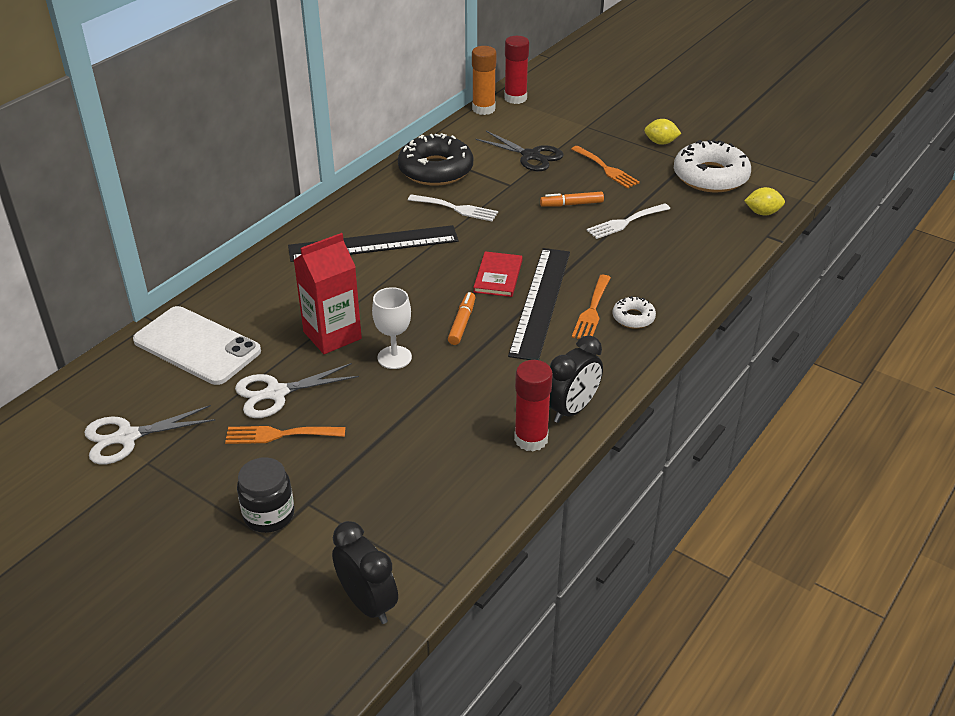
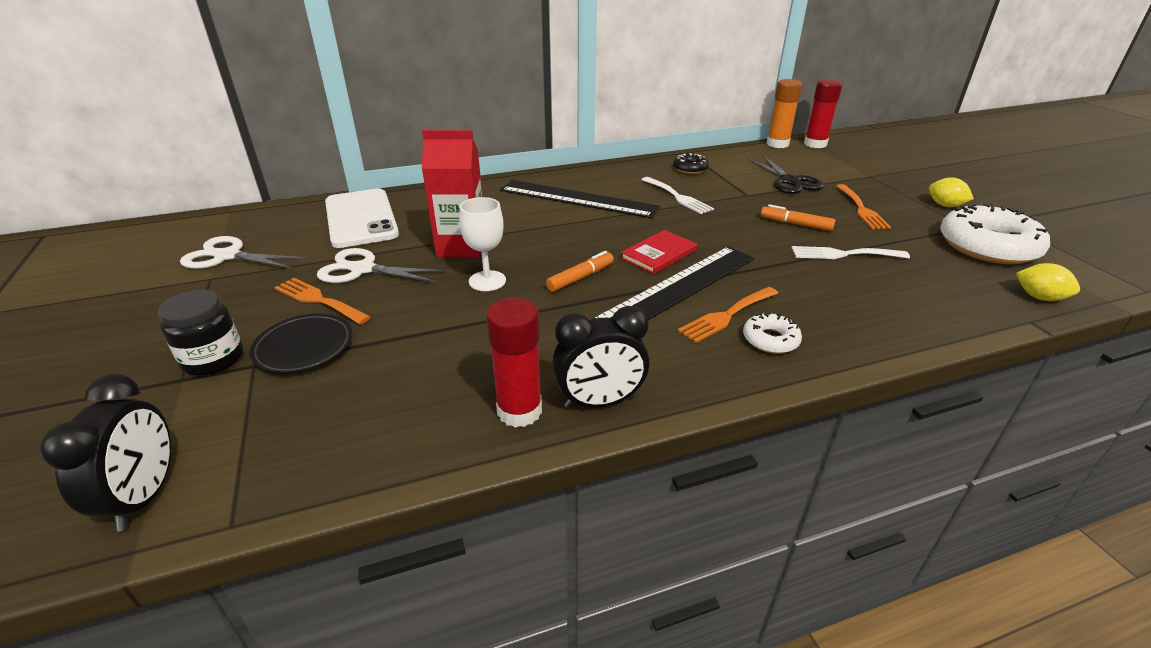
camera: 35 degrees right, 5 degrees down
black donut [398,133,473,186] -> black donut [673,153,709,174], size x0.48
none -> black plate [250,313,353,374]

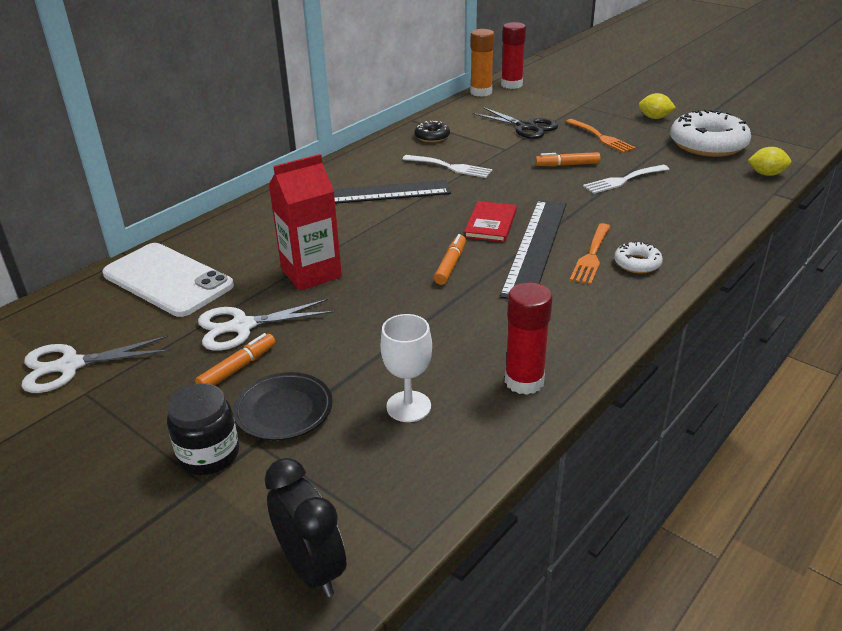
camera: 30 degrees left, 0 degrees up
orange fork [274,278,371,325] -> orange marker [195,333,276,386]
white goblet [459,197,506,291] -> white goblet moved to [380,314,432,422]
black clock [552,306,650,408] -> none

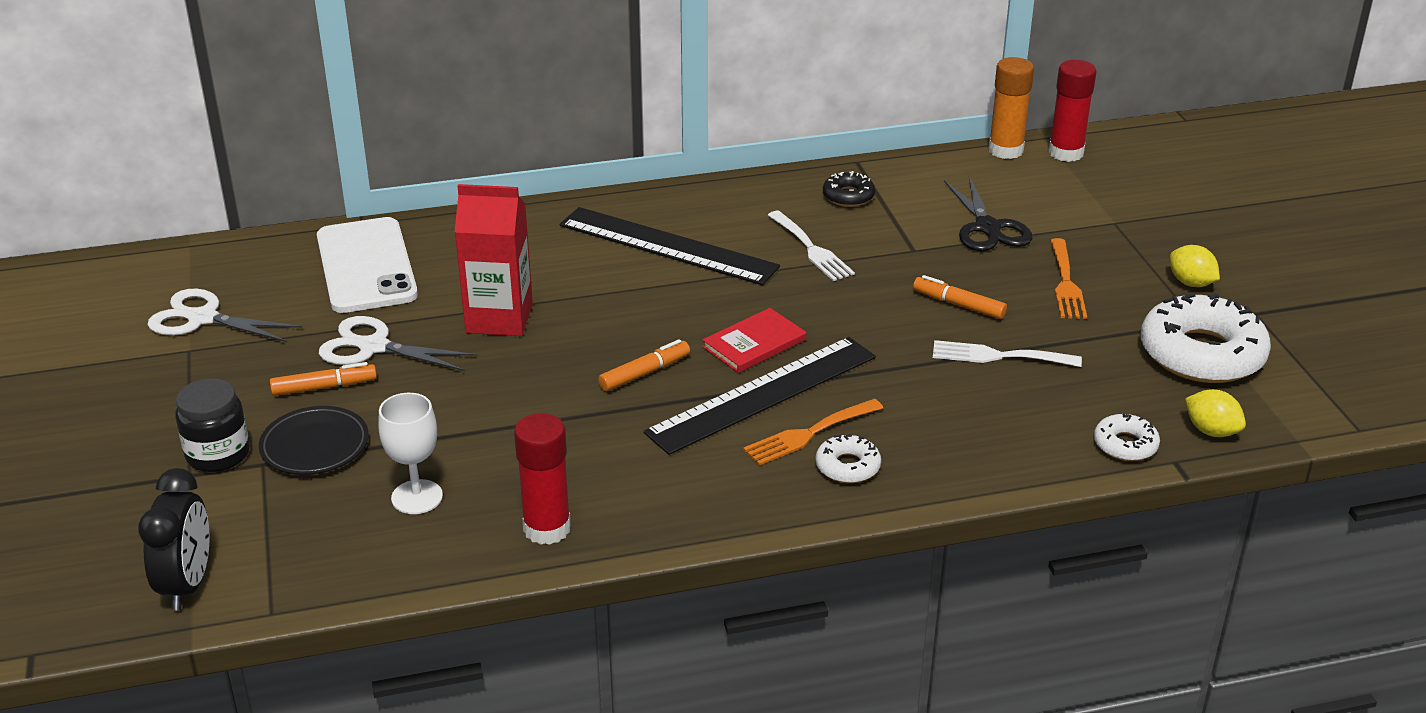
camera: 35 degrees right, 0 degrees up
none -> white donut [1094,414,1160,461]

